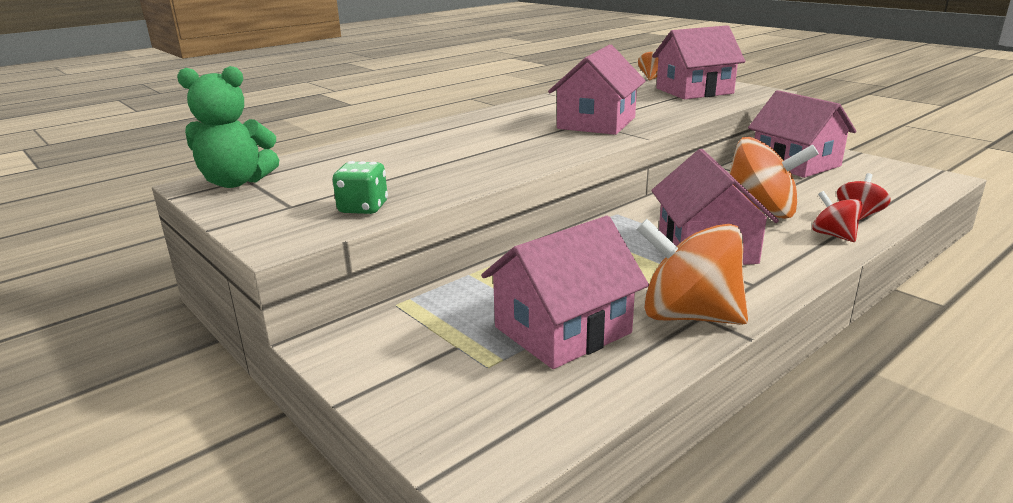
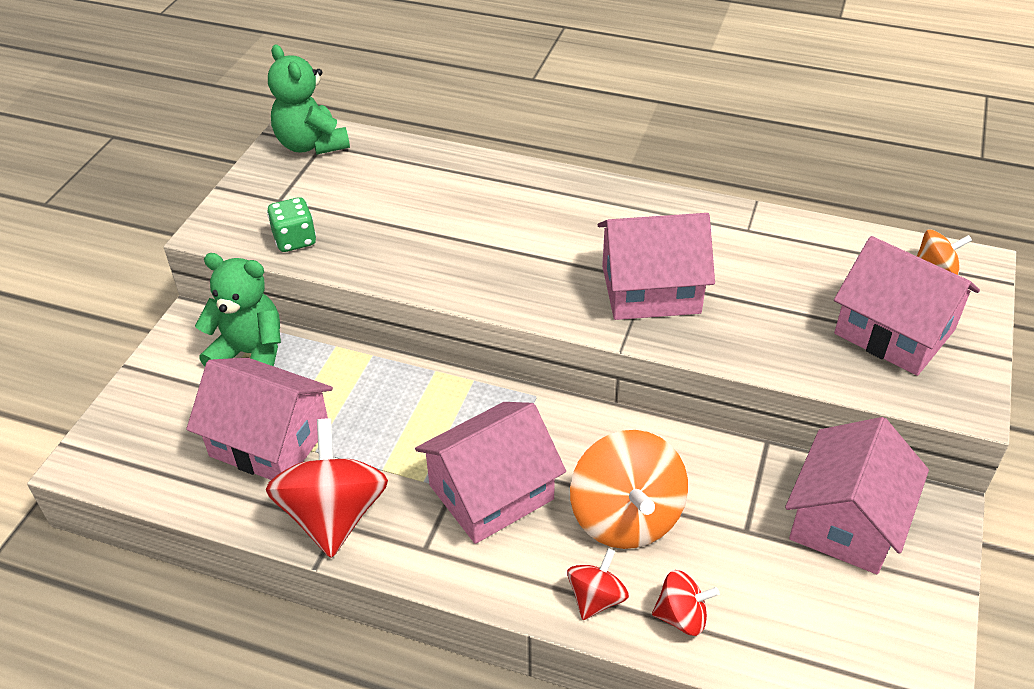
camera: 60 degrees right, 20 degrees up
orange spinning top [636,219,748,325] -> red spinning top [266,418,388,558]
none -> green teddy bear [195,253,281,366]

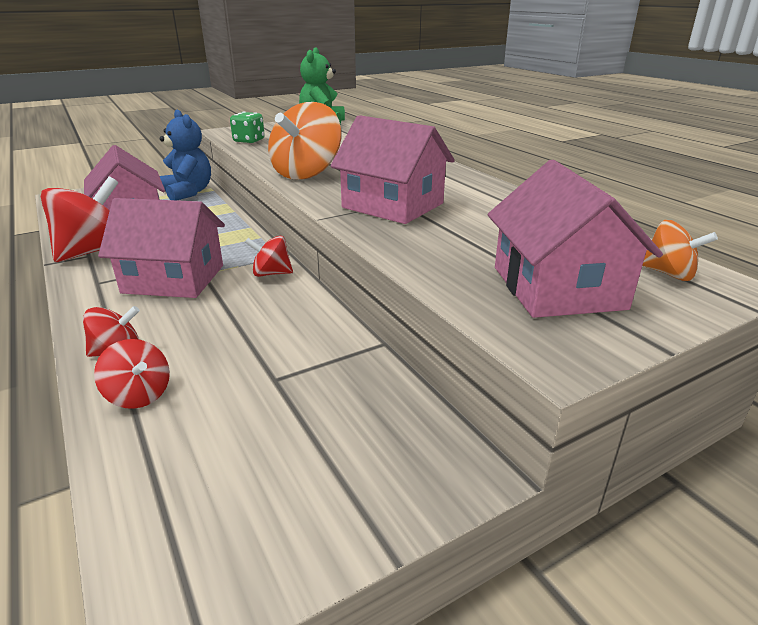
camera: 40 degrees right, 15 degrees down
green teddy bear [195,253,281,366] -> blue teddy bear [160,109,211,200]
orange spinning top [570,430,688,549] -> orange spinning top moved to [268,102,341,180]
pink house [785,417,929,574] -> none
none -> red spinning top [245,236,293,277]

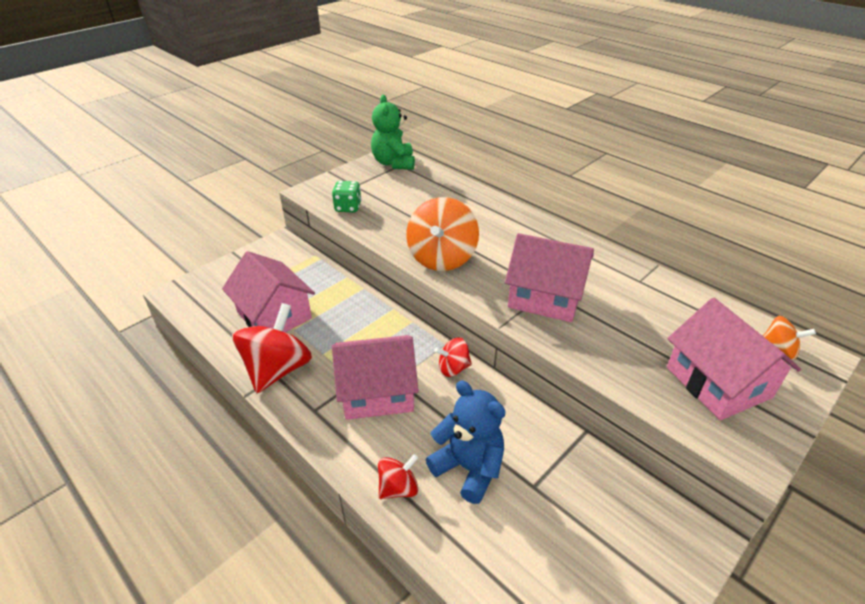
camera: 15 degrees left, 10 degrees up
red spinning top [94,339,170,409] -> none
blue teddy bear [160,109,211,200] -> blue teddy bear moved to [426,381,505,504]

